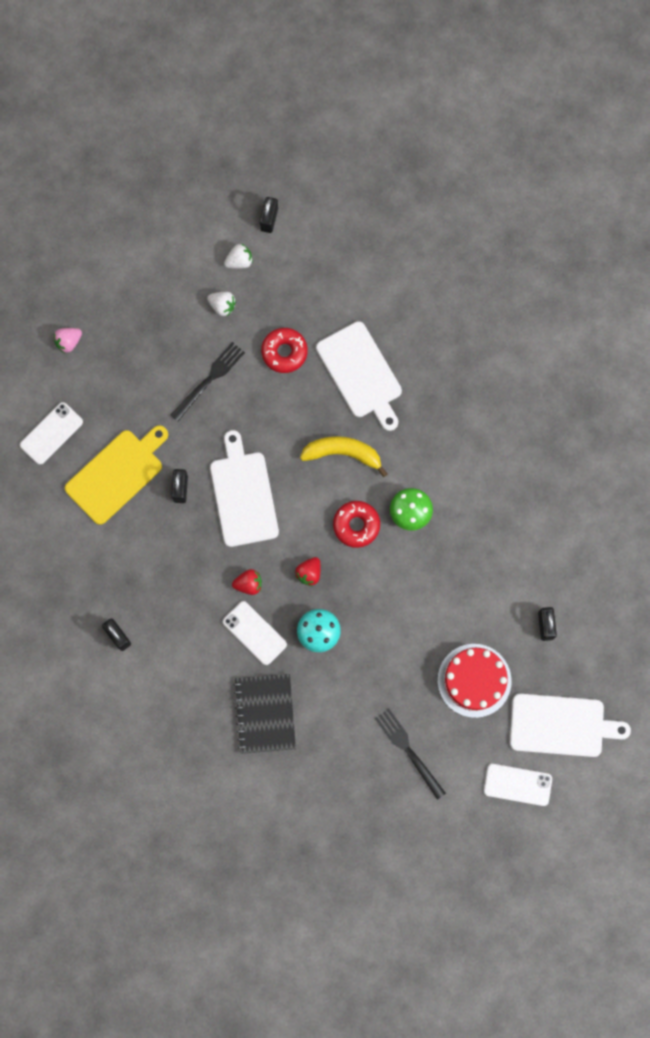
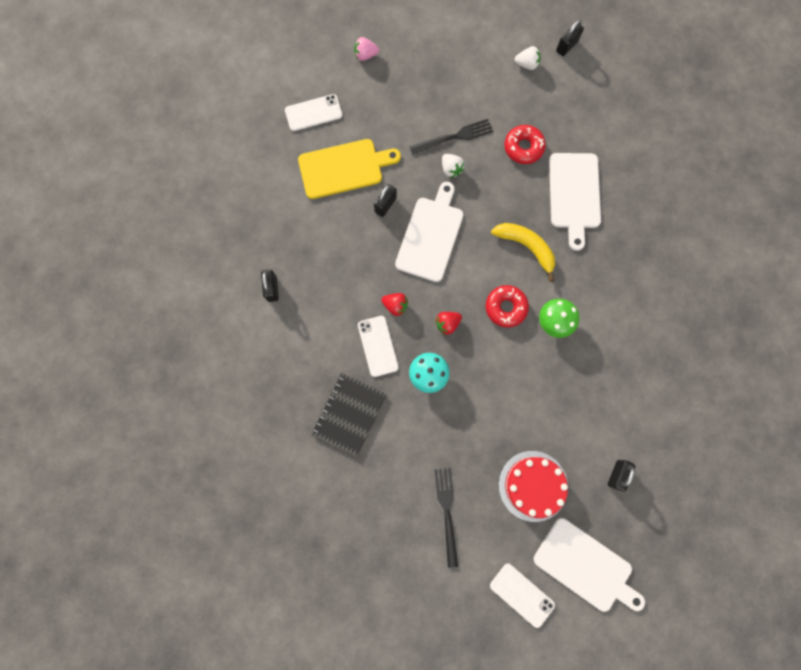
camera: 30 degrees right, 0 degrees up
white strawberry [207,292,236,316] -> white strawberry moved to [442,154,464,178]

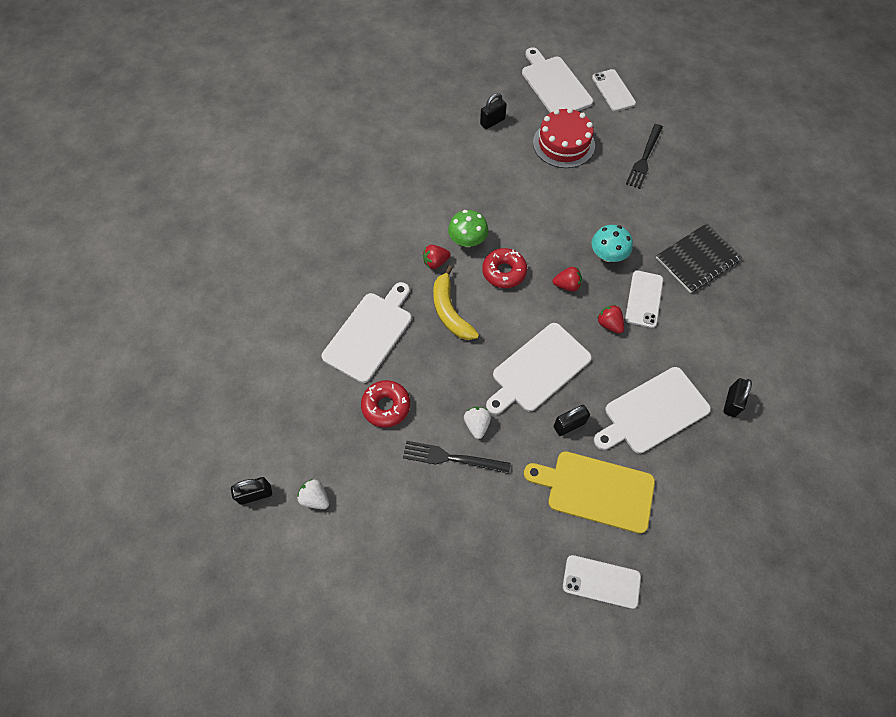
camera: 150 degrees left, 15 degrees down
pink strawberry [354,37,379,61] -> none
none -> red strawberry [423,245,451,269]
none -> white cutting board [594,367,711,454]

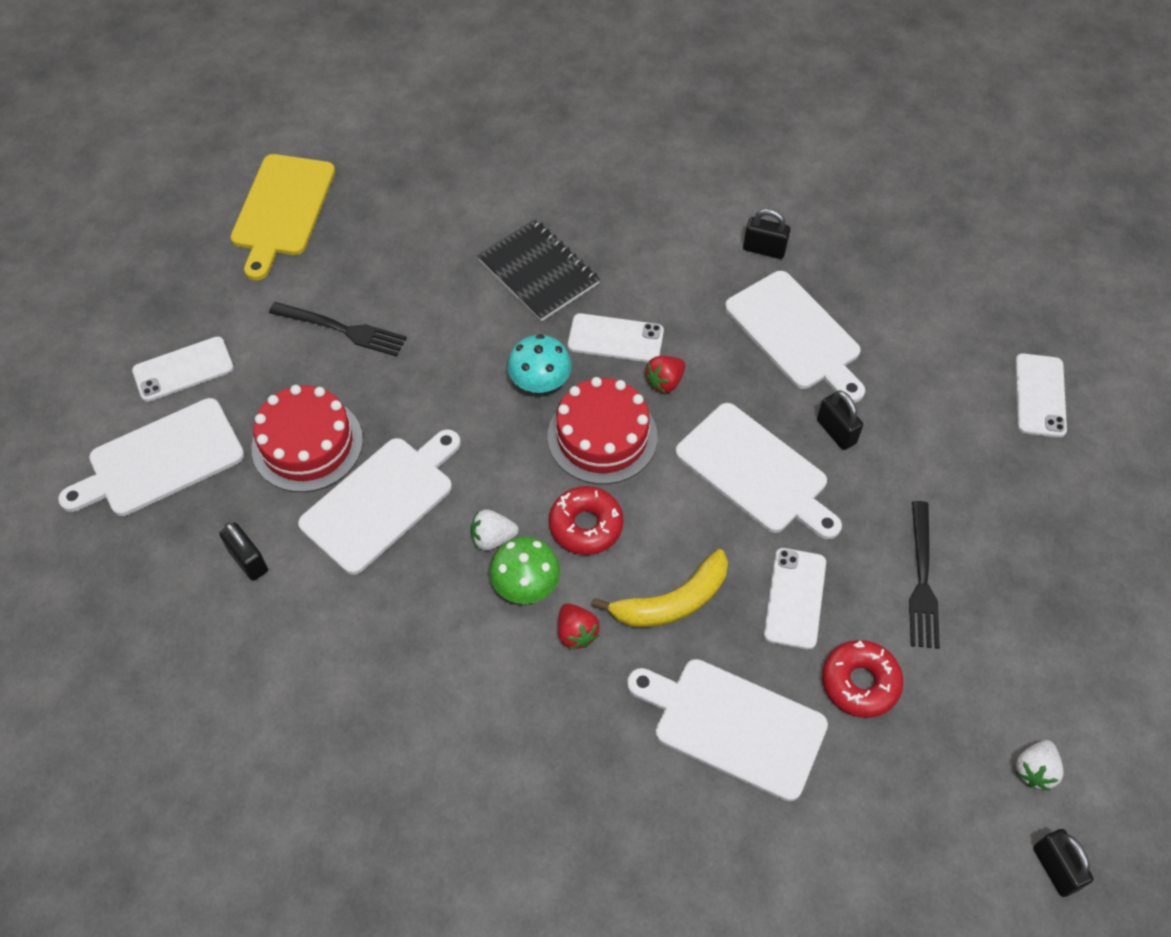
camera: 95 degrees left, 5 degrees down
white strawberry [464,407,491,439] -> white strawberry moved to [471,509,519,550]
yellow cutting board [524,451,655,534] -> yellow cutting board moved to [230,154,335,280]
red strawberry [553,267,582,292] -> red cake [548,377,657,484]
none -> white cutting board [298,429,461,575]
none -> white phone [764,548,826,649]

